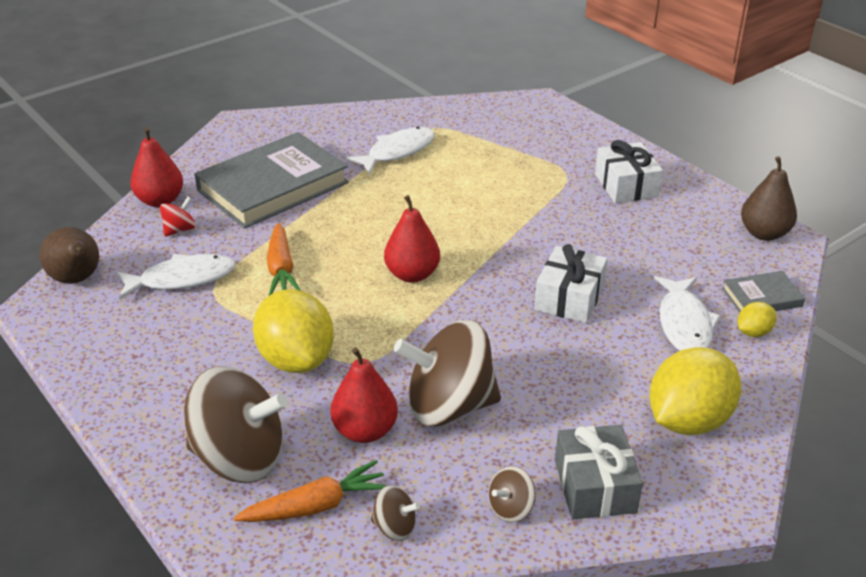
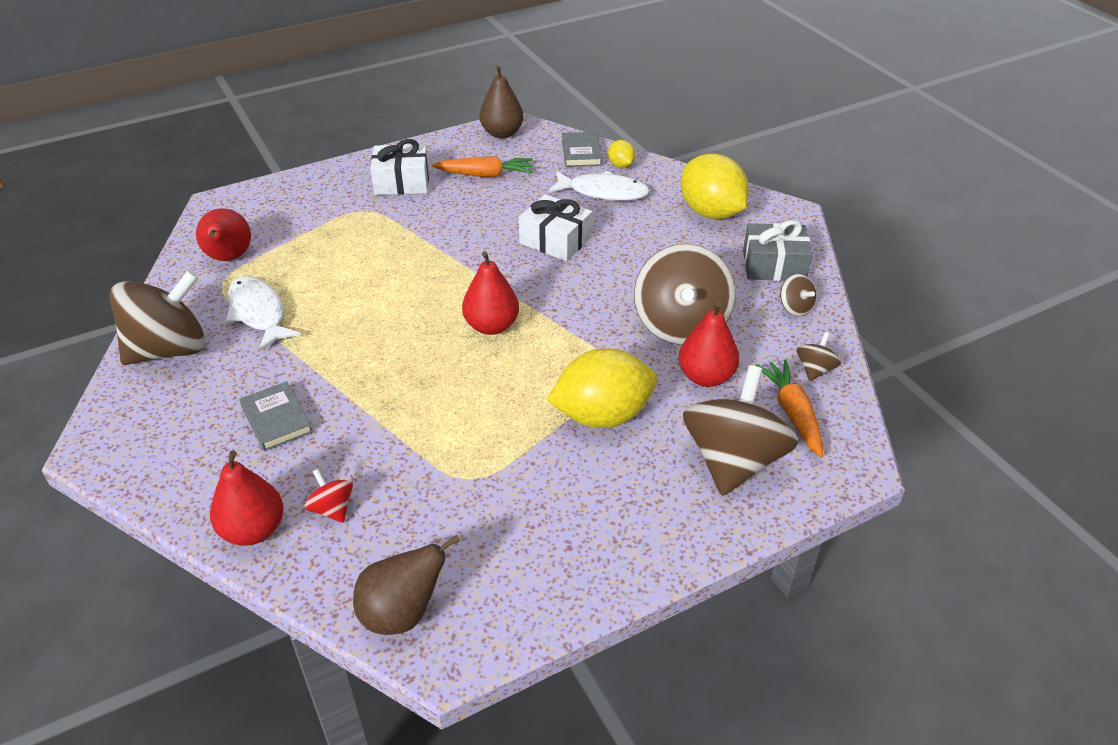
camera: 80 degrees left, 5 degrees up
white fish [116,254,236,300] -> none
grey book [194,132,349,229] -> grey book [239,381,313,451], size x0.46
orange carrot [267,223,301,296] -> orange carrot moved to [432,156,533,177]
none -> brown spinning top [110,270,205,365]
none -> red pear [196,208,251,261]

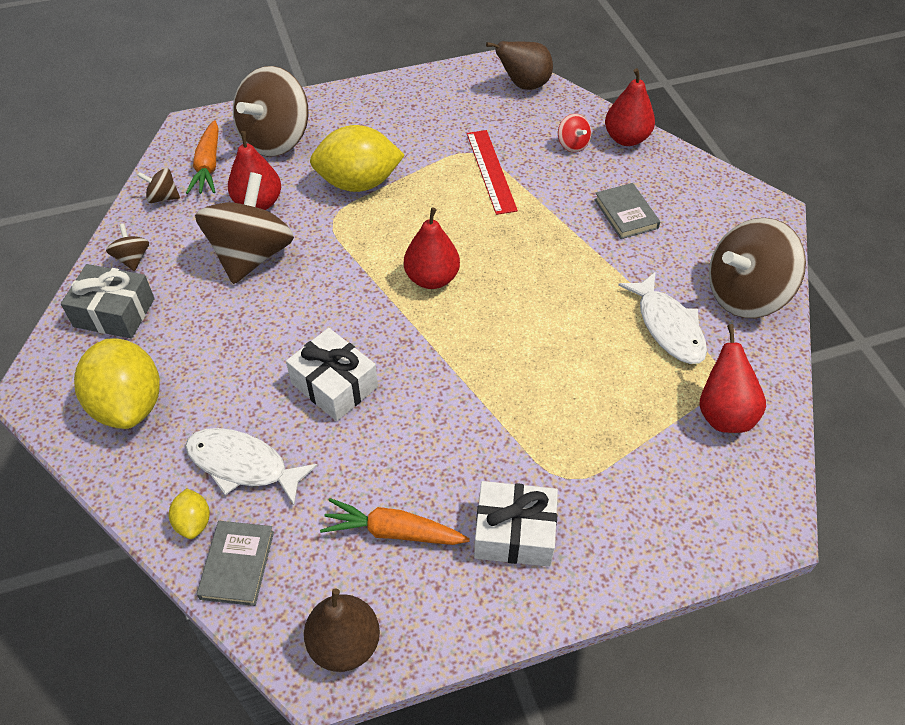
camera: 170 degrees left, 10 degrees up
brown spinning top [797,332,841,381] -> brown spinning top turned 60 degrees clockwise [137,168,180,203]
none -> red ruler [467,130,518,215]

